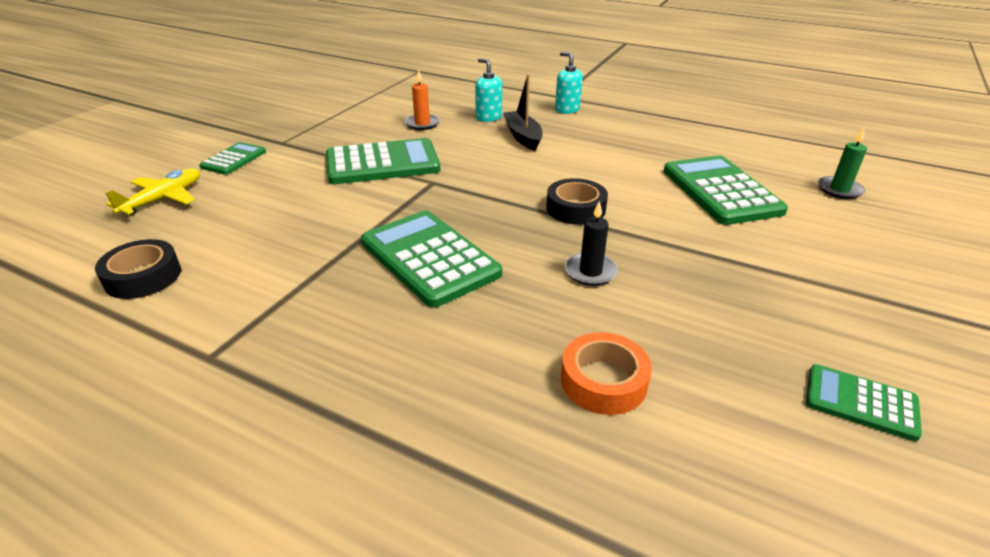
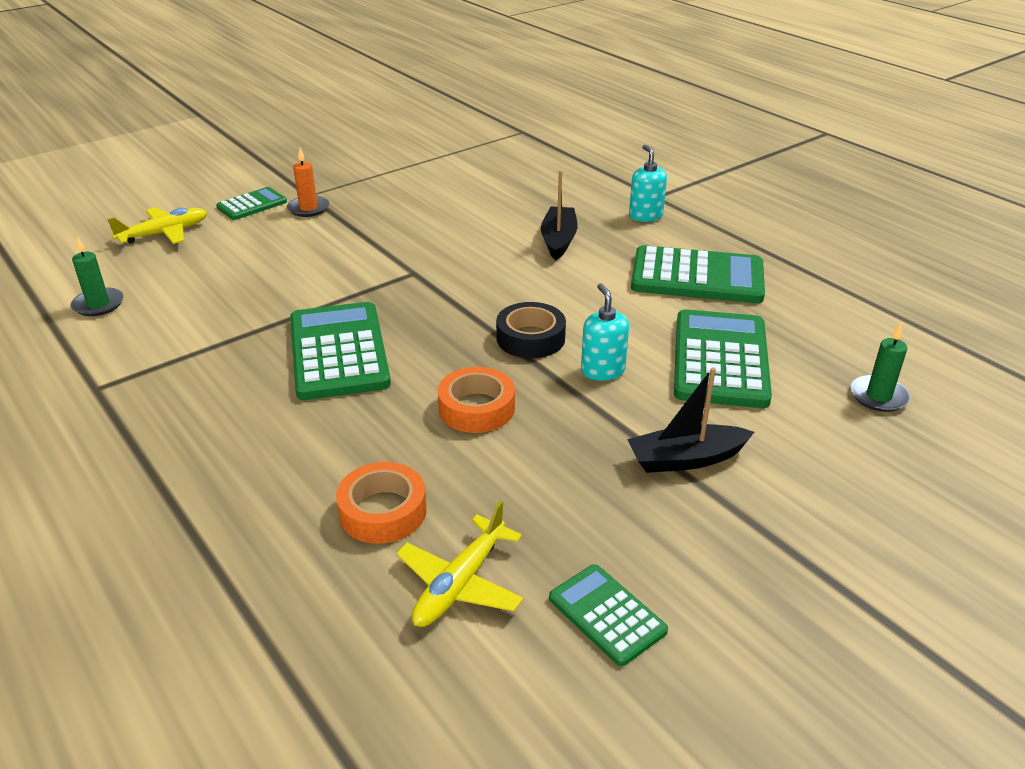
camera: 25 degrees right, 0 degrees up
black tape [95,239,181,299] -> green candle [71,237,124,316]
green calculator [326,138,440,184] -> green calculator moved to [631,245,765,303]
orange candle [405,69,440,130] -> orange candle moved to [287,148,329,217]
turquoise soap dispenser [475,58,502,122] -> turquoise soap dispenser moved to [581,283,629,381]
black candle [565,201,618,286] -> orange tape [438,367,515,433]
none -> yellow plane [396,500,523,627]
none -> black boat [627,367,754,473]

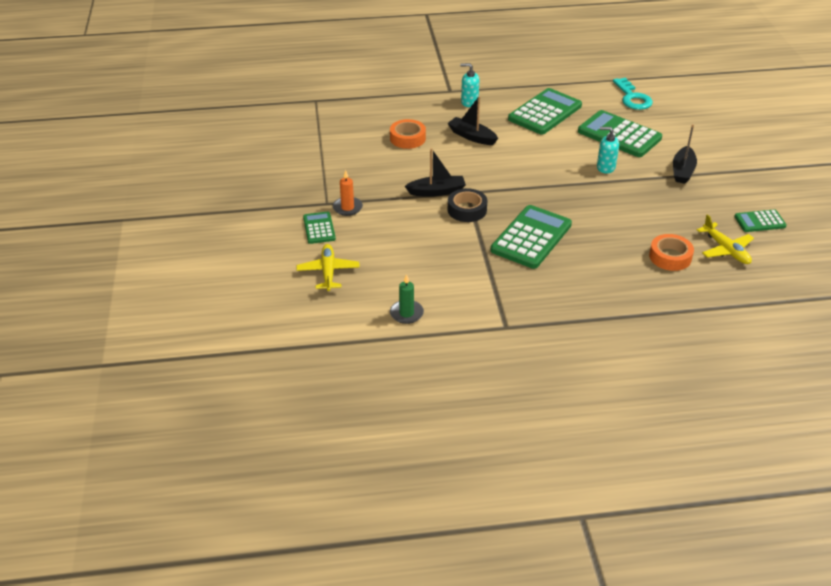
camera: 60 degrees left, 5 degrees up
green calculator [290,302,391,400] -> green calculator turned 105 degrees clockwise [491,205,572,269]
orange tape [438,367,515,433] -> orange tape moved to [390,119,426,149]
black tape [496,302,566,358] -> black tape moved to [448,188,487,222]
green candle [850,323,910,412] -> none
none -> black boat [405,148,466,197]
none -> turquoise key [613,78,653,110]

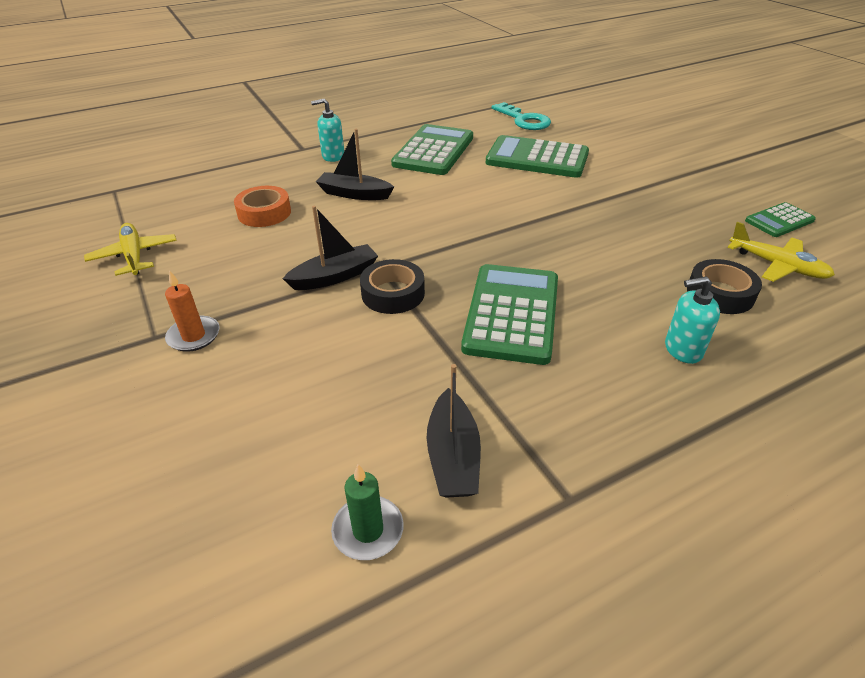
camera: 20 degrees left, 0 degrees up
yellow plane [297,244,360,291] -> yellow plane moved to [84,223,177,276]
green calculator [303,212,336,244] -> none
turquoise soap dispenser [597,127,619,174] -> turquoise soap dispenser moved to [665,276,720,364]
orange tape [649,234,694,271] -> black tape [687,259,762,314]
black boat [673,124,697,184] -> black boat moved to [427,364,481,498]

